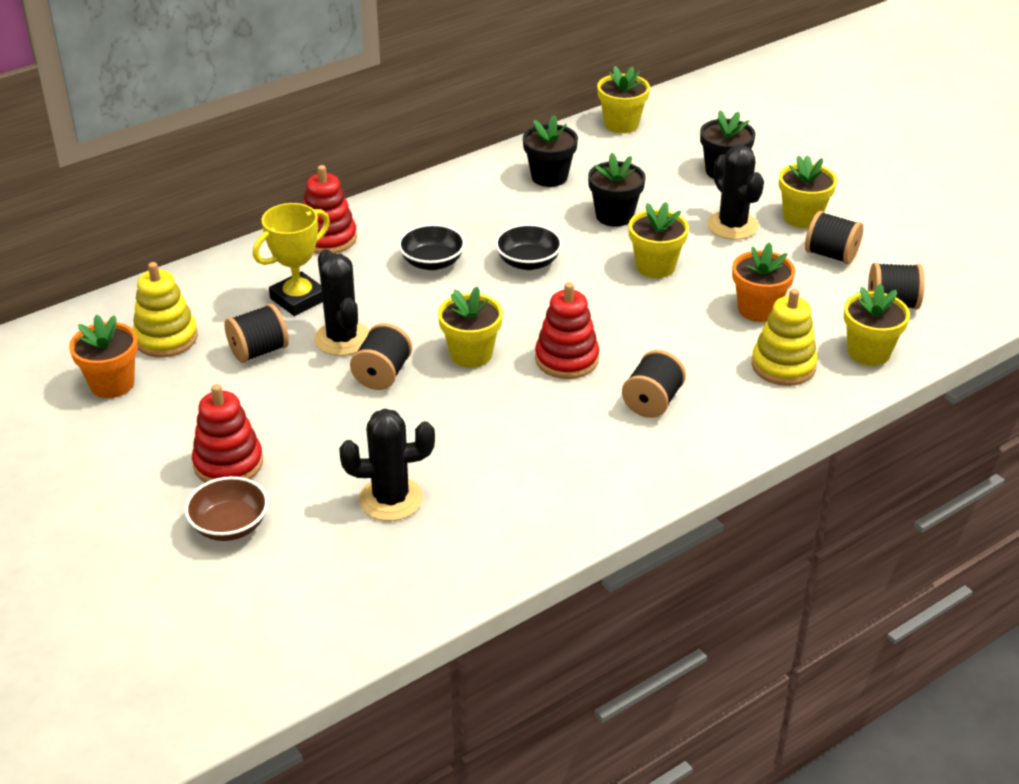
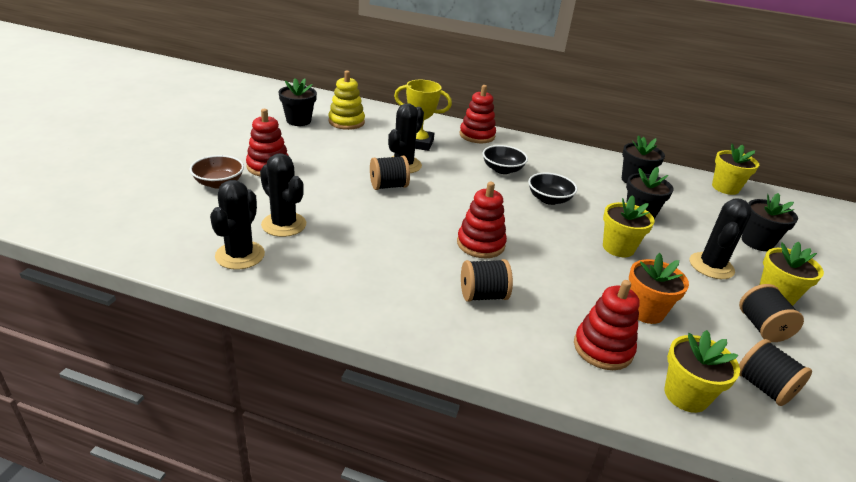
camera: 50 degrees right, 5 degrees down
orange flower pot [69,314,138,398] -> black flower pot [279,78,317,126]
black spool [225,304,289,363] -> none
yellow flower pot [438,287,503,368] -> none
yellow stacking toy [751,289,818,386] -> red stacking toy [574,280,640,370]
none -> black cactus [210,180,265,270]

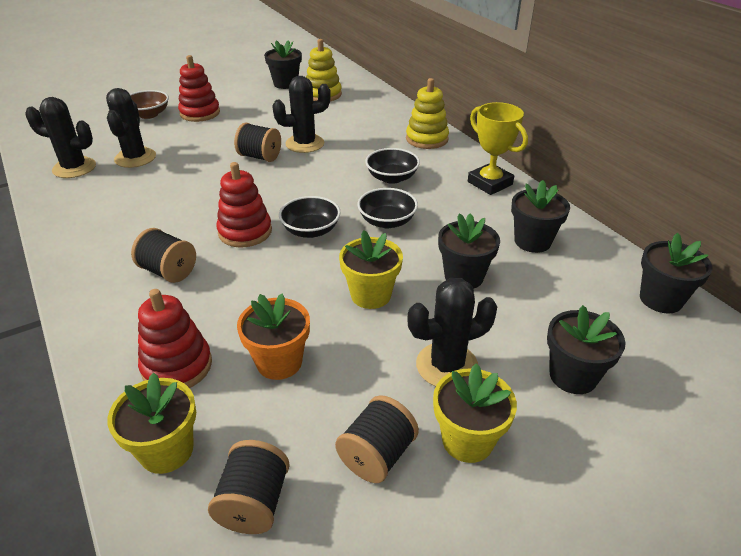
camera: 45 degrees right, 5 degrees up
black cactus [210,180,265,270] -> black cactus turned 45 degrees clockwise [25,97,96,178]
yellow trophy [394,80,452,151] -> yellow trophy moved to [468,102,528,195]
red stacking toy [460,85,496,143] -> yellow stacking toy [406,78,449,149]
yellow flower pot [712,144,759,195] -> black flower pot [640,233,712,313]
none -> black bowl [279,196,340,238]

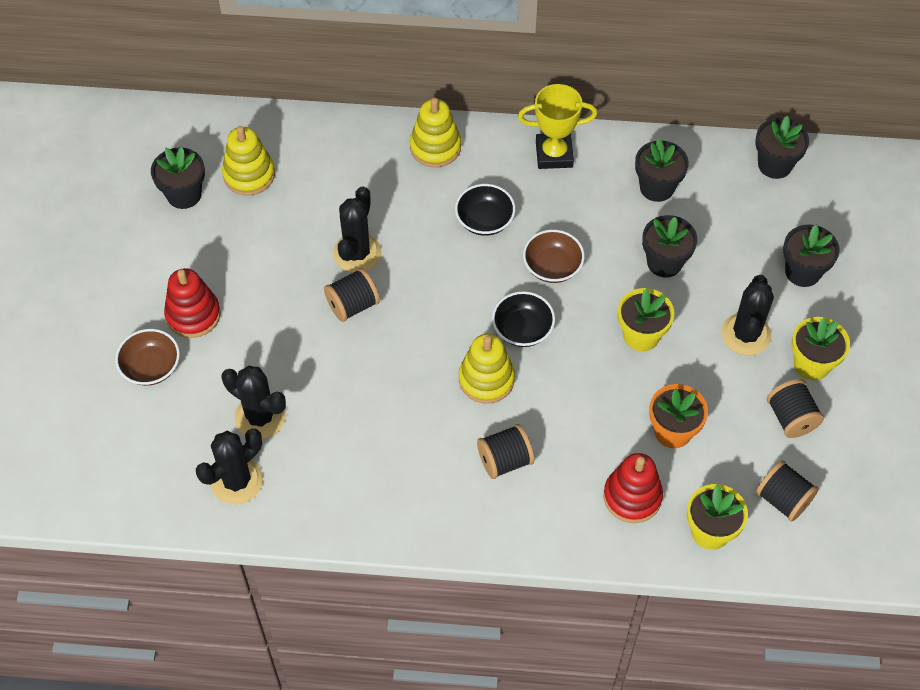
camera: 55 degrees left, 20 degrees up
red stacking toy [217,162,272,248] -> yellow stacking toy [459,334,515,404]
black bowl [357,188,418,228] -> brown bowl [523,229,585,283]

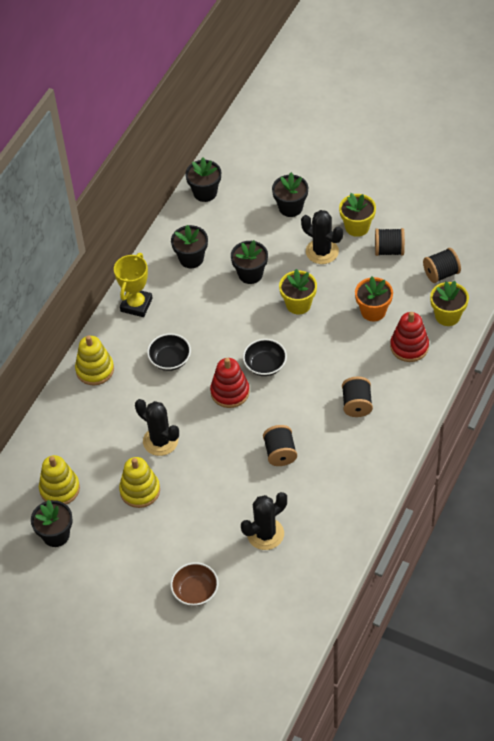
camera: 65 degrees left, 5 degrees down
red stacking toy [164,268,221,338] -> red stacking toy moved to [210,358,250,408]
black cactus [196,428,263,505] -> none
black spool [324,268,380,322] -> black spool moved to [263,425,297,466]
yellow stacking toy [459,334,515,404] -> yellow stacking toy moved to [119,457,160,508]
brown bowl [523,229,585,283] -> none

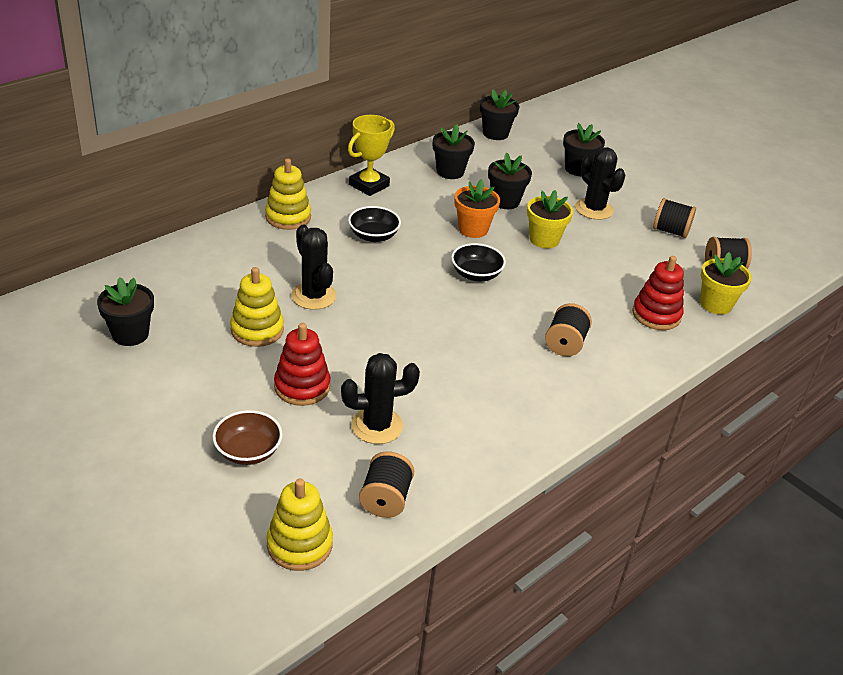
camera: 15 degrees right, 15 degrees down
yellow stacking toy [39,455,80,505] -> yellow stacking toy moved to [267,478,333,571]
red stacking toy [210,358,250,408] -> red stacking toy moved to [274,323,330,406]
black spool [263,425,297,466] -> black spool moved to [359,451,414,518]
yellow flower pot [339,193,376,237] -> none
orange flower pot [355,277,393,321] -> orange flower pot moved to [454,179,500,238]

